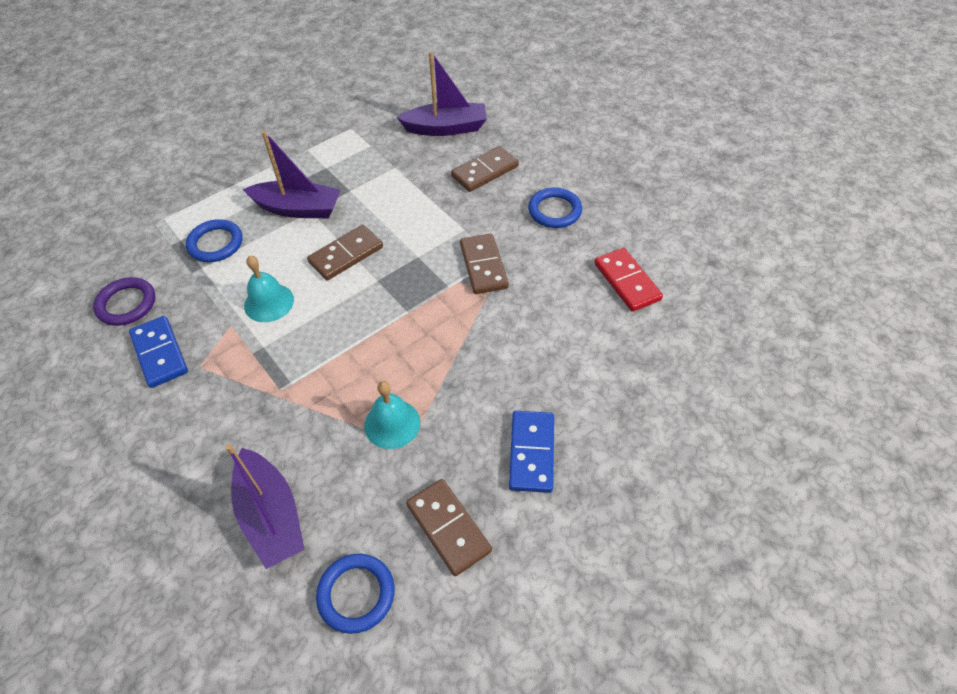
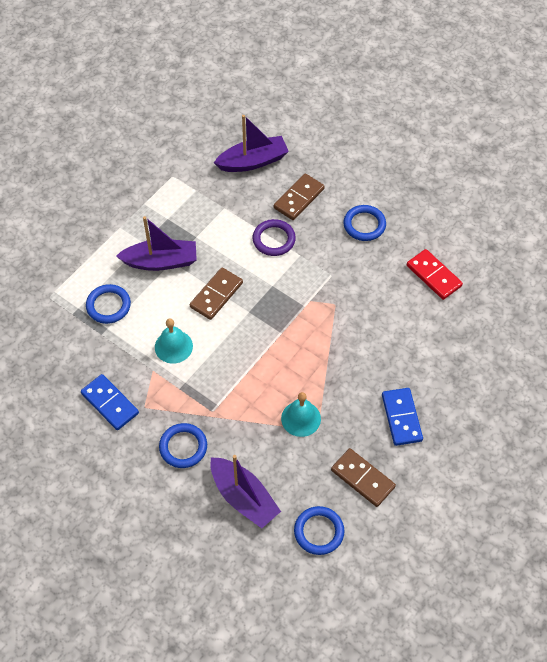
camera: 15 degrees left, 5 degrees up
purple ring [93,277,156,326] -> purple ring moved to [252,219,296,256]
brown domino [460,234,509,294] -> none
none -> blue ring [159,423,207,468]

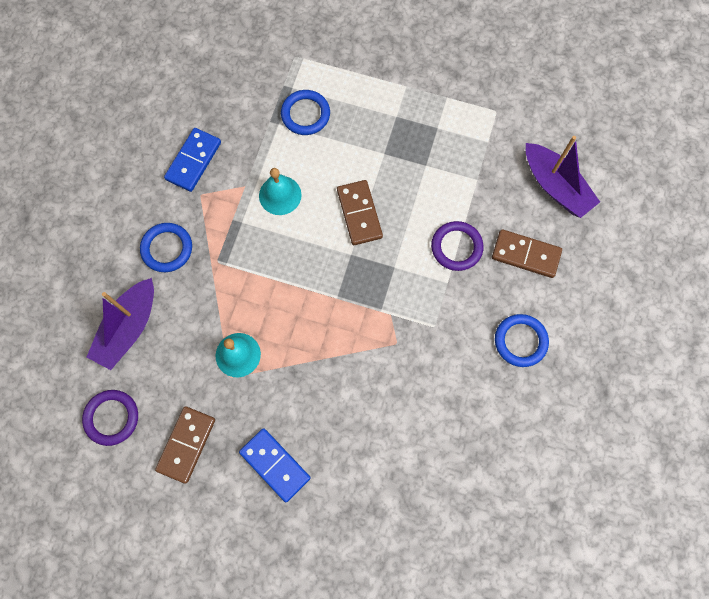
camera: 70 degrees right, 15 degrees up
purple boat [116,216,197,271] -> none
brown domino [190,268,243,320] -> brown domino turned 60 degrees clockwise [337,180,383,245]
blue ring [294,506,345,555] -> purple ring [82,390,138,446]
blue domino [382,388,423,446] -> blue domino turned 75 degrees clockwise [239,428,311,502]
red domino [407,249,463,300] -> none

